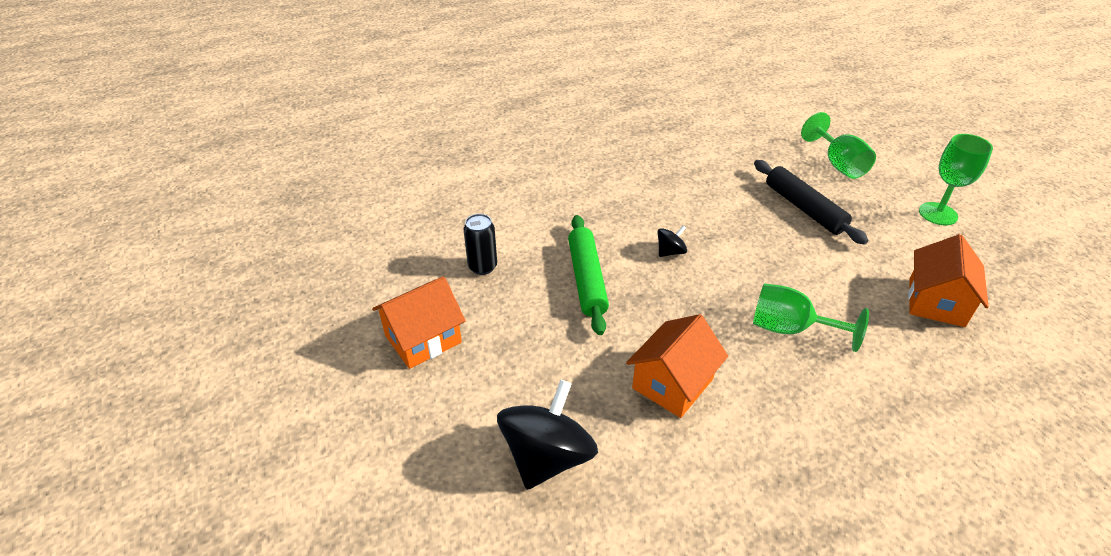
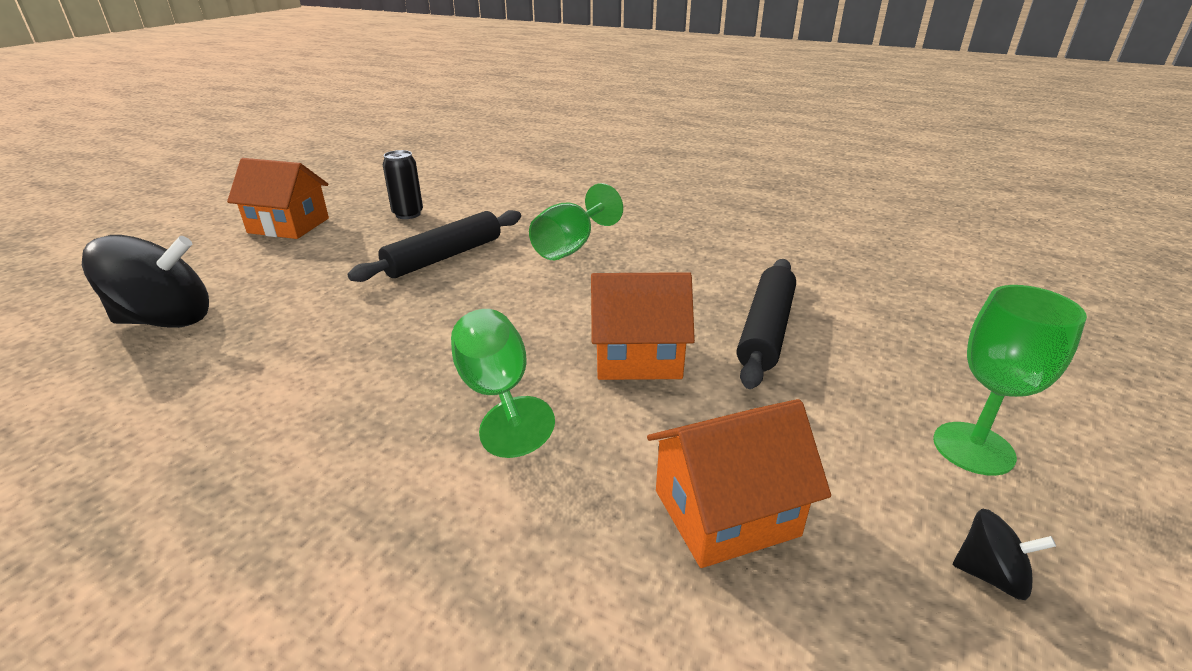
camera: 50 degrees right, 10 degrees down
green rolling pin [568,215,609,335] -> black rolling pin [348,210,521,282]
orange house [626,314,728,418] -> orange house moved to [591,272,695,380]
black spinning top [657,225,687,257] -> black spinning top moved to [953,509,1056,600]
green goblet [801,112,876,179] -> green goblet moved to [529,183,623,260]

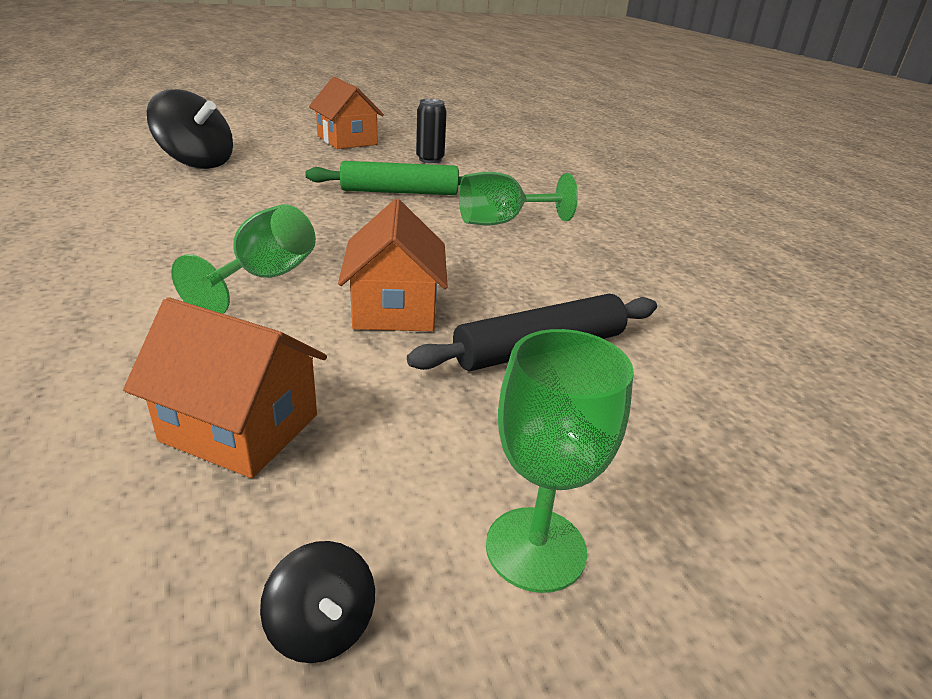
camera: 40 degrees right, 0 degrees up
black rolling pin [348,210,521,282] -> green rolling pin [305,161,462,195]
orange house [591,272,695,380] -> orange house turned 45 degrees clockwise [338,199,448,331]

